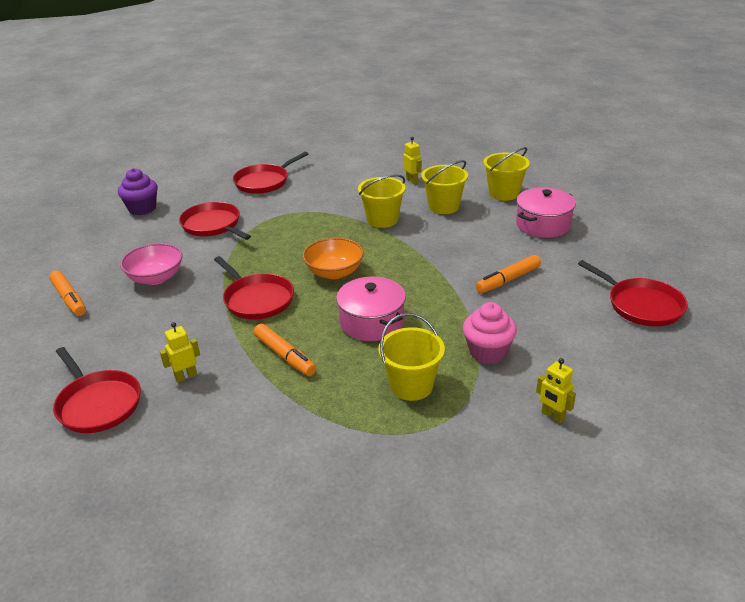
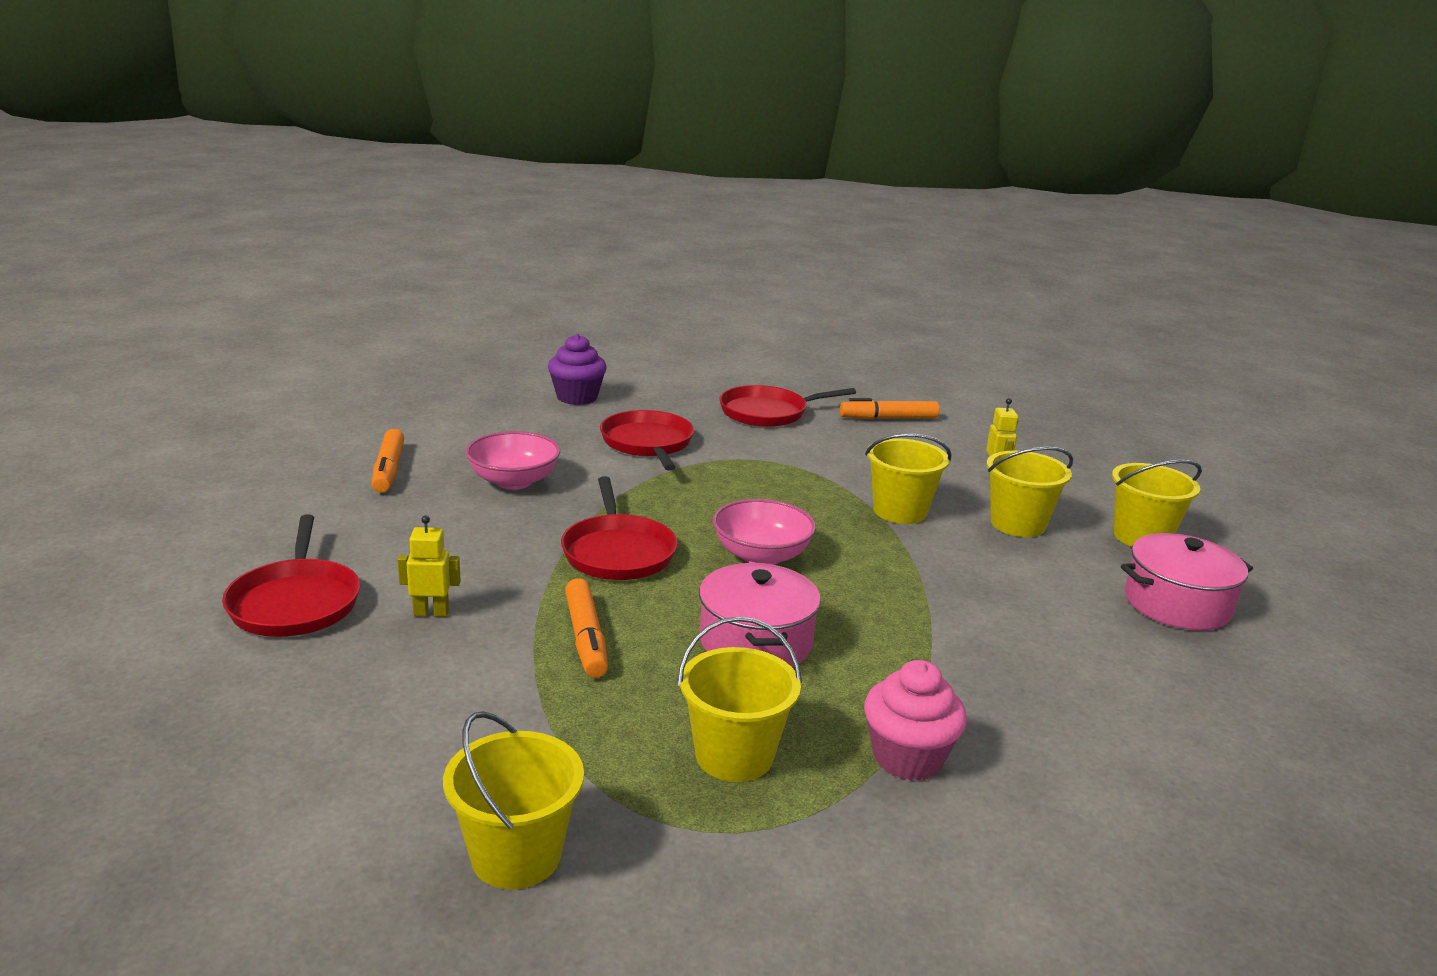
camera: 25 degrees right, 10 degrees down
orange bowl [303,238,364,279] -> pink bowl [713,499,816,565]
orange marker [476,255,541,293] -> orange marker moved to [840,398,939,419]
yellow robot [536,358,576,423] -> none
red pan [578,260,688,326] -> none
none -> yellow bucket [443,711,584,889]

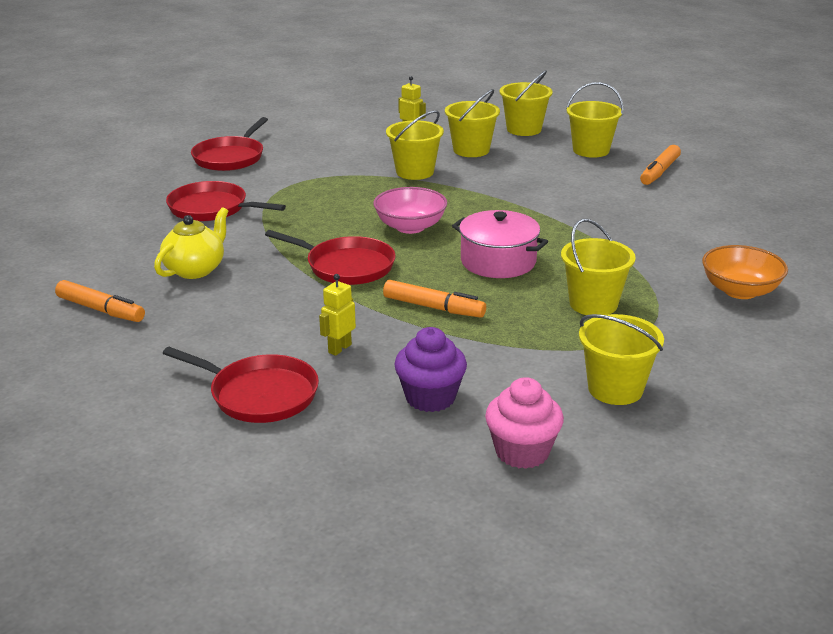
camera: 50 degrees left, 5 degrees up
pink bowl [465,431,560,490] -> yellow teapot [154,207,228,279]
purple cupcake [548,334,607,405] -> purple cupcake moved to [394,327,467,412]
orange marker [840,398,939,419] -> orange marker moved to [640,145,681,185]
pink cupcake [864,660,967,781] -> pink cupcake moved to [485,377,564,469]
pink pot [1121,533,1253,630] -> yellow bucket [566,82,624,158]
none -> orange bowl [702,245,788,299]

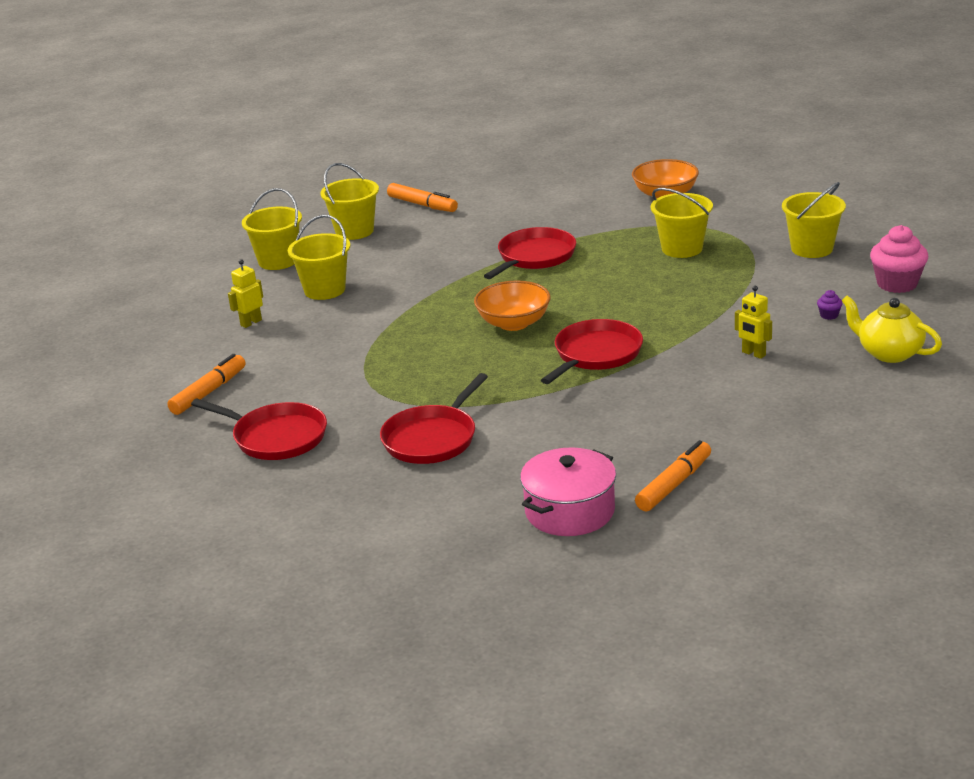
camera: 80 degrees left, 0 degrees up
yellow teapot [154,207,228,279] -> yellow teapot moved to [841,295,942,363]
red pan [163,347,319,423] -> red pan moved to [484,227,576,279]
pink bowl [373,187,447,234] -> orange bowl [474,281,551,331]
orange marker [383,280,486,318] -> orange marker moved to [167,354,246,415]
yellow bucket [386,110,444,180] -> none
purple cupcake [394,327,467,412] -> purple cupcake [817,290,843,320], size x0.43
pink pot [452,210,548,278] -> pink pot moved to [520,447,616,536]

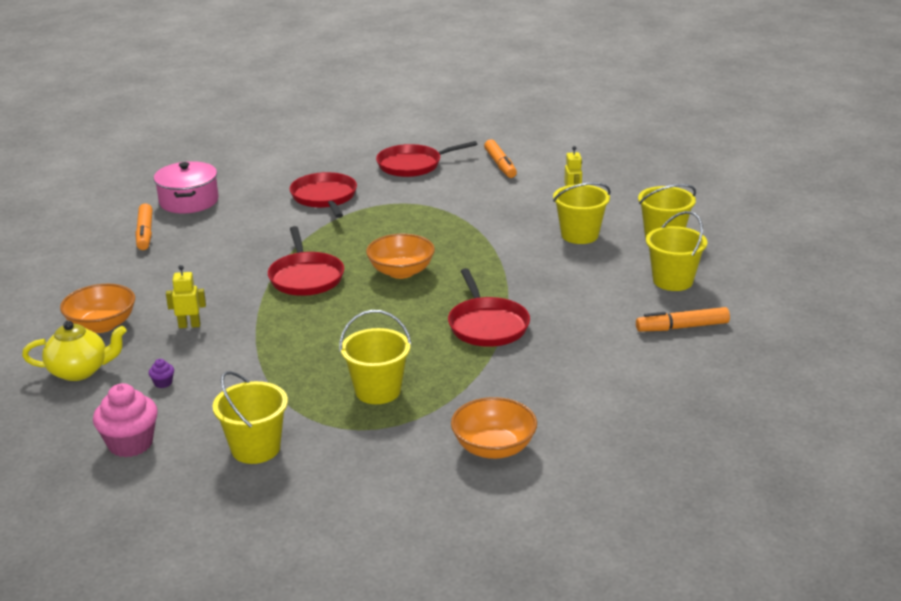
camera: 130 degrees right, 0 degrees up
none -> orange bowl [60,284,135,333]

